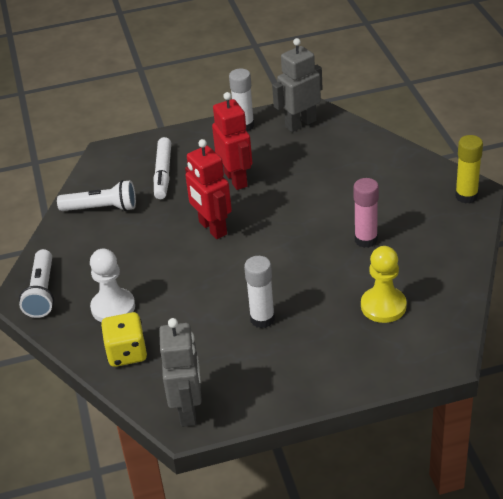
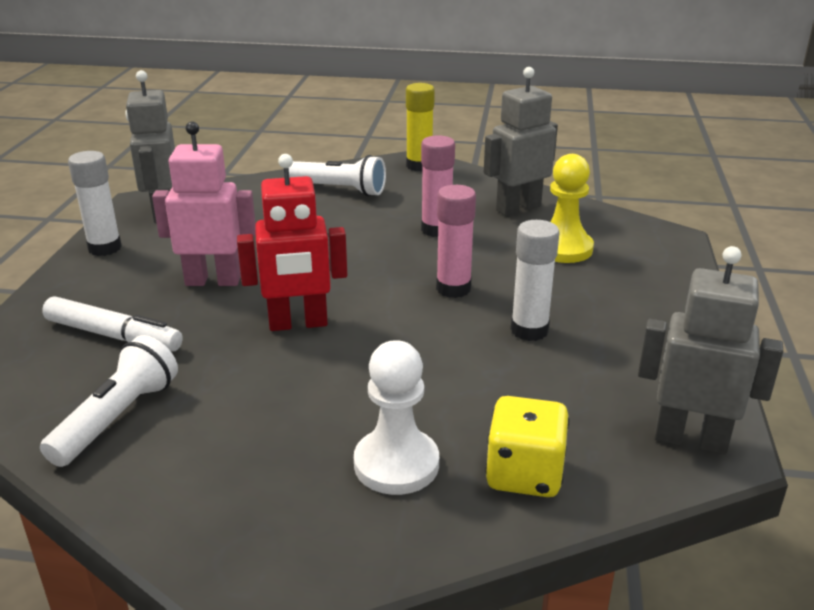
camera: 70 degrees left, 10 degrees down
white flashlight [19,249,54,318] -> white flashlight moved to [289,155,386,196]
red robot [212,92,252,190] -> pink robot [152,121,256,286]
none -> pink glue stick [436,185,476,298]
none -> grey robot [484,67,558,216]

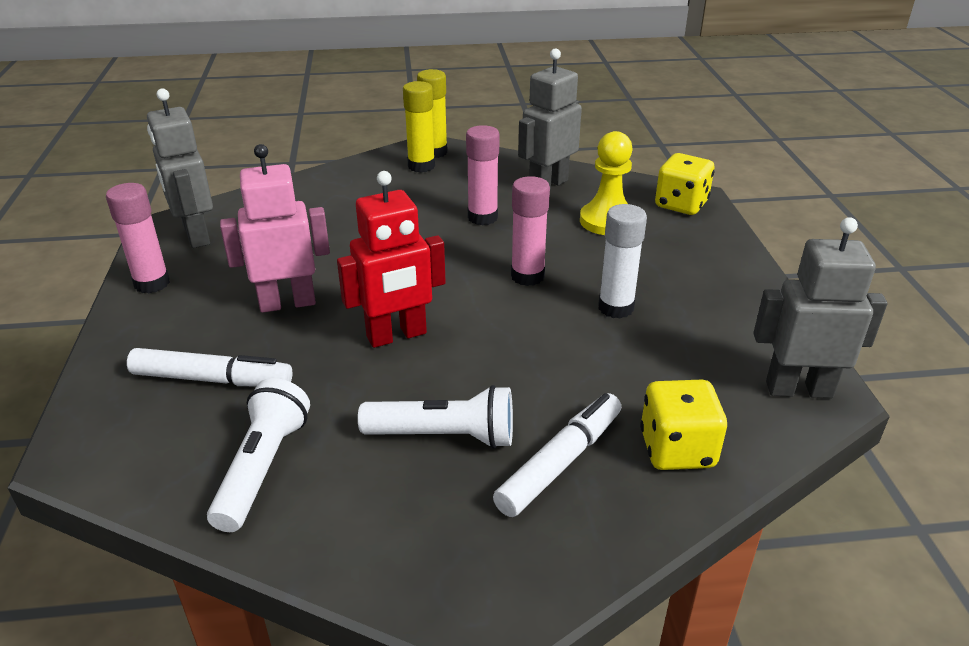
camera: 15 degrees left, 5 degrees up
white glue stick [68,151,122,256] -> pink glue stick [106,183,170,293]
white flashlight [289,155,386,196] -> white flashlight moved to [358,385,513,449]
white pawn [354,340,439,495] -> white marker [493,393,621,517]
none -> yellow glue stick [403,81,435,173]
none -> yellow dice [655,153,715,215]

